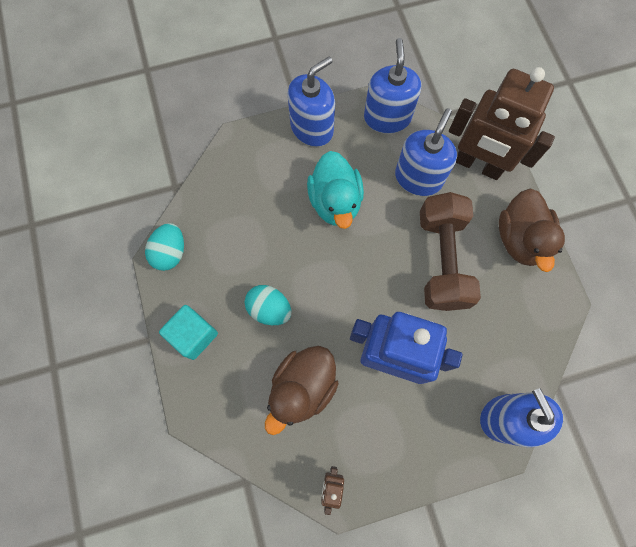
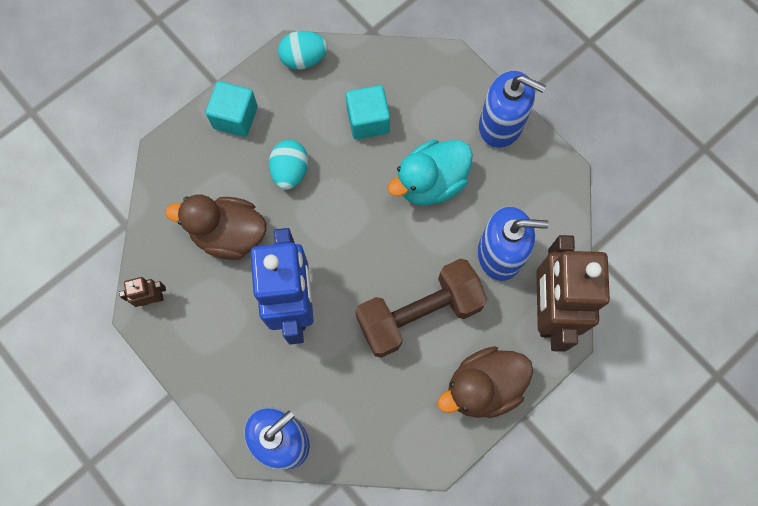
camera: 65 degrees right, 0 degrees up
blue soap dispenser [364,38,421,134] -> none
none -> turquoise cube [346,85,390,140]

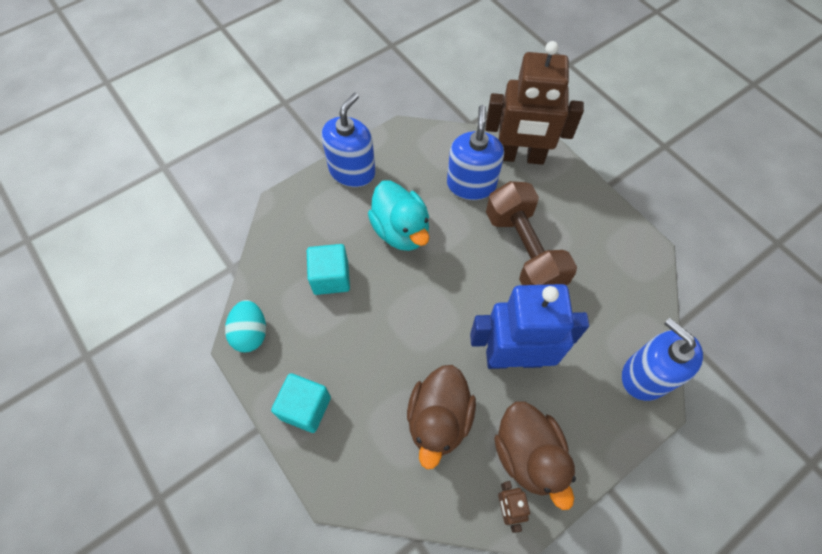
camera: 85 degrees left, 10 degrees down
turquoise egg [269,140,308,190] -> none
brown duck [438,346,533,418] -> brown duck moved to [494,401,576,510]

